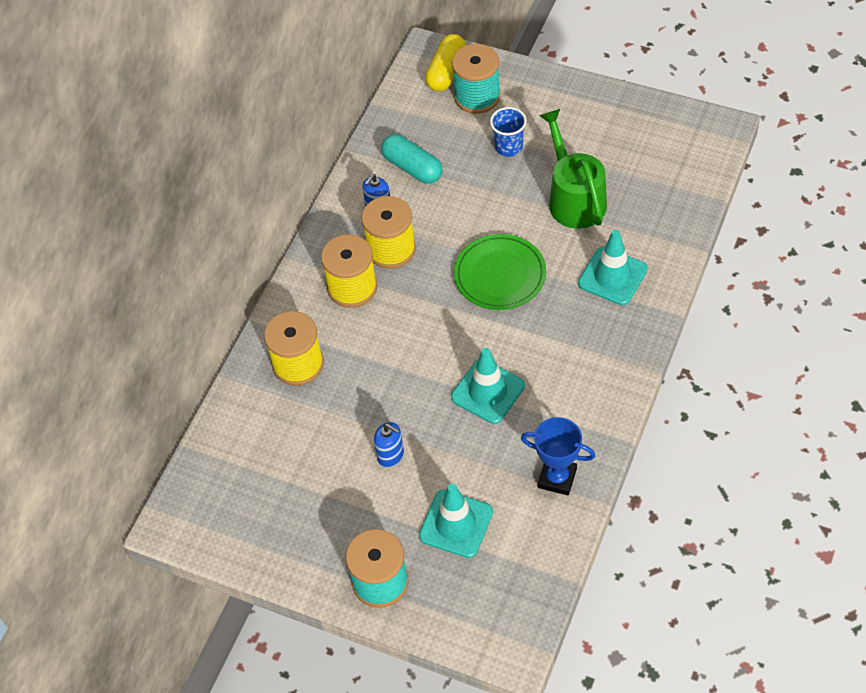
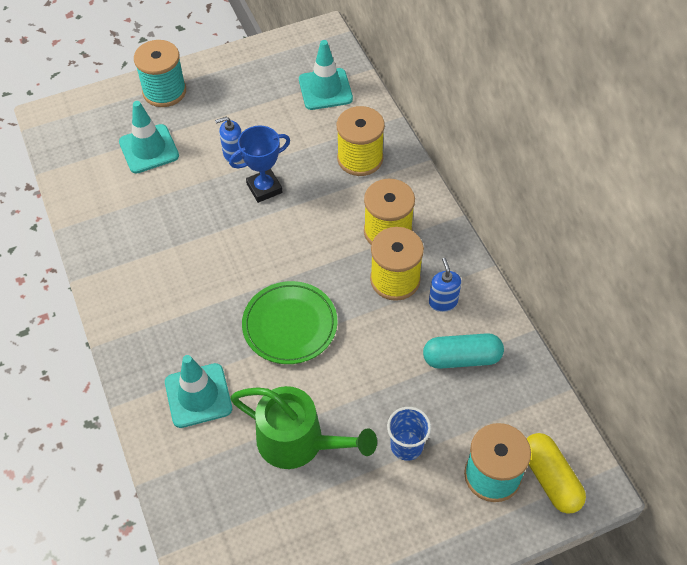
camera: 130 degrees right, 0 degrees up
turquoise traffic cone [451,348,525,424] -> turquoise traffic cone moved to [299,40,353,110]
blue trophy [521,417,595,495] -> blue trophy moved to [229,126,290,203]

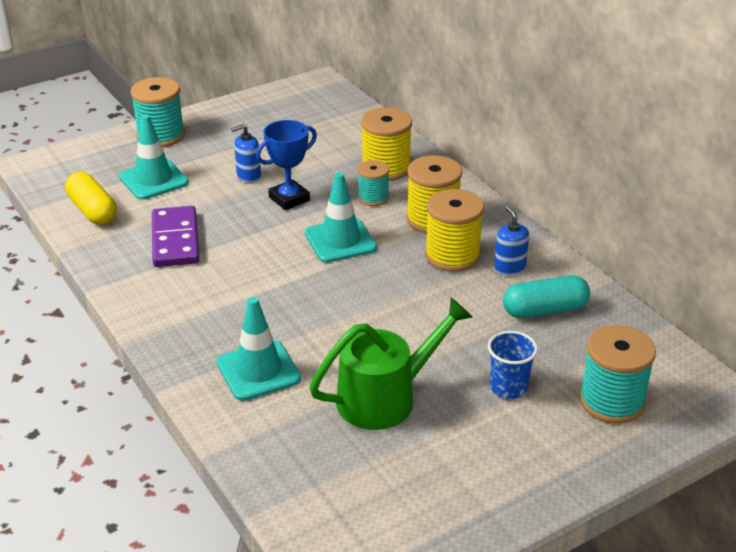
camera: 10 degrees left, 20 degrees down
green watering can [230,386,377,469] -> green watering can turned 45 degrees counterclockwise [309,298,472,430]
green plate [242,281,337,364] -> none
turquoise traffic cone [299,40,353,110] -> turquoise traffic cone moved to [305,172,377,263]
yellow capsule [527,433,586,514] -> yellow capsule moved to [65,172,117,225]
none -> purple domino [152,206,199,267]
none -> turquoise spool [358,160,389,206]

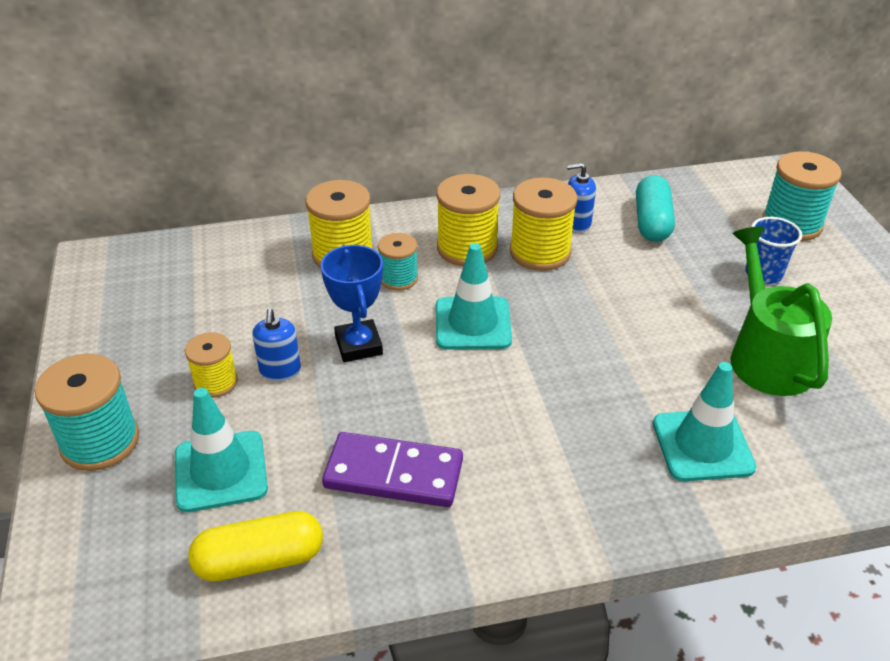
camera: 70 degrees left, 5 degrees up
none -> yellow spool [185,332,238,398]

